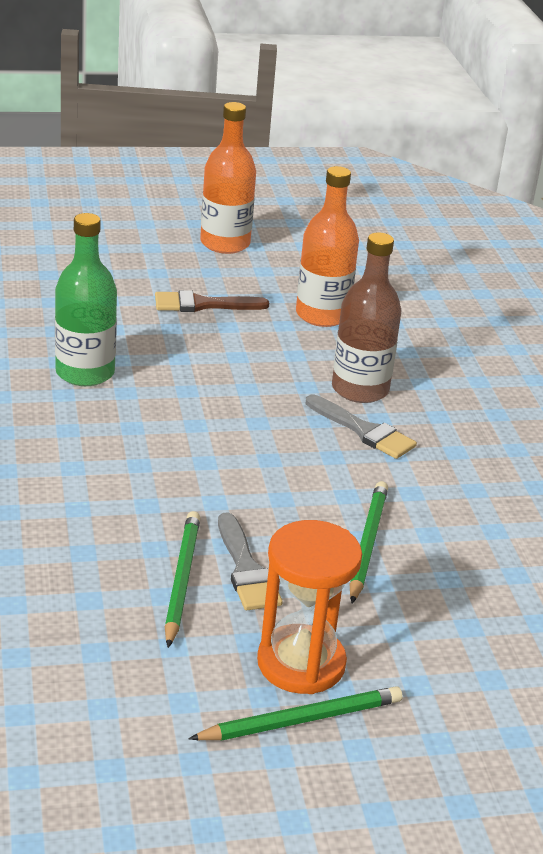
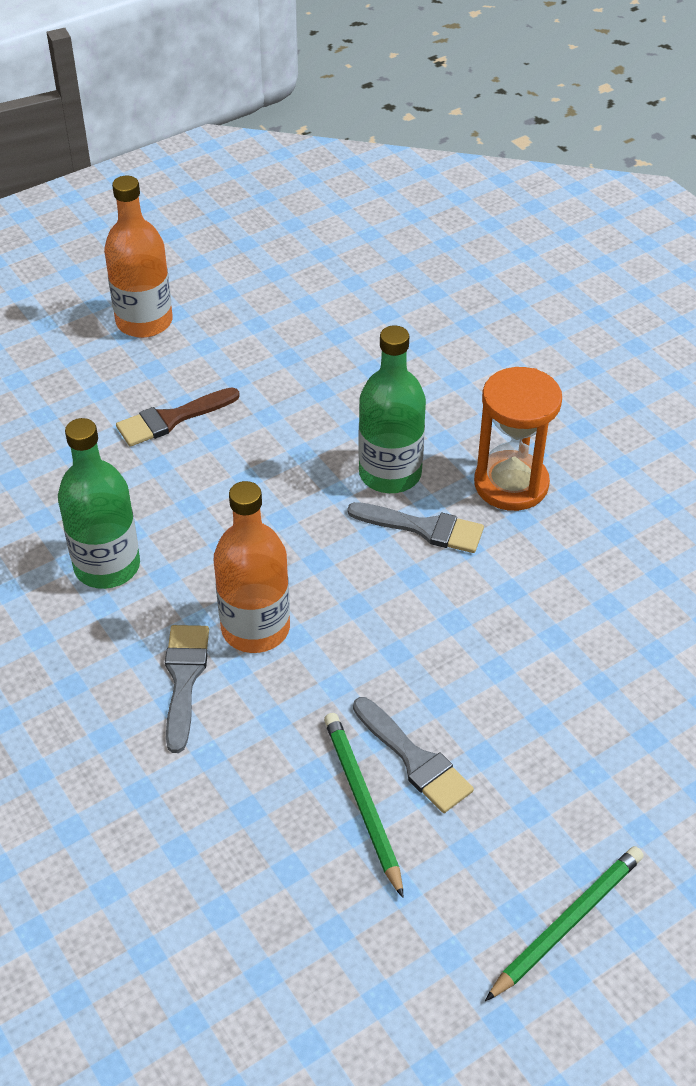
camera: 20 degrees left, 15 degrees up
orange hourglass [257,520,362,694] -> orange hourglass moved to [474,367,562,511]
orange bottle [296,166,359,327] -> orange bottle moved to [214,481,290,653]
brown bottle [332,232,401,403] -> green bottle [358,325,426,493]
green pencil [350,481,388,603] -> none
none -> grey brush [165,625,209,753]

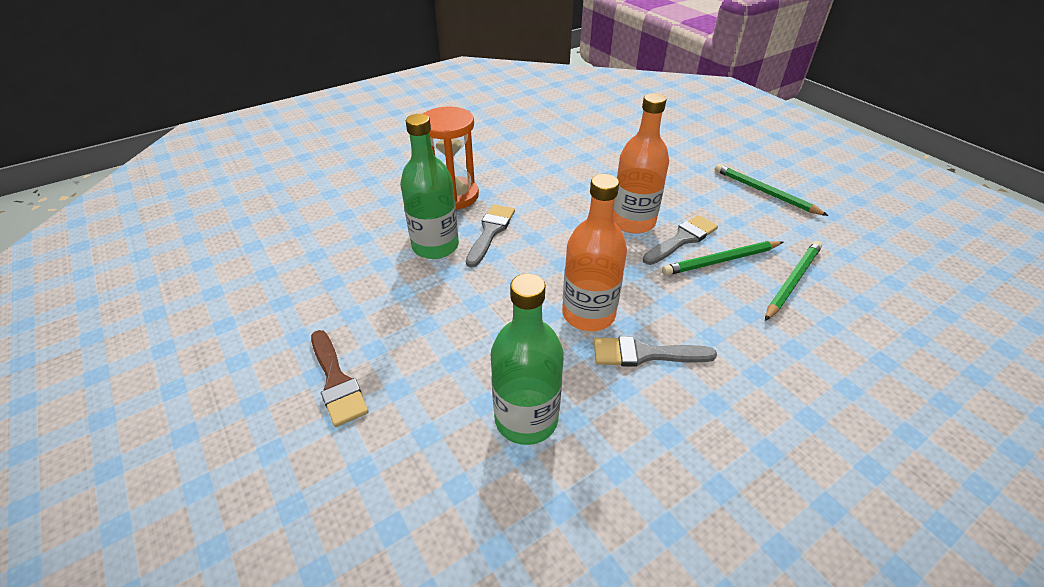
camera: 90 degrees left, 5 degrees down
orange bottle [104,176,173,338] -> orange bottle moved to [613,93,669,234]
none -> green pencil [765,241,822,321]

